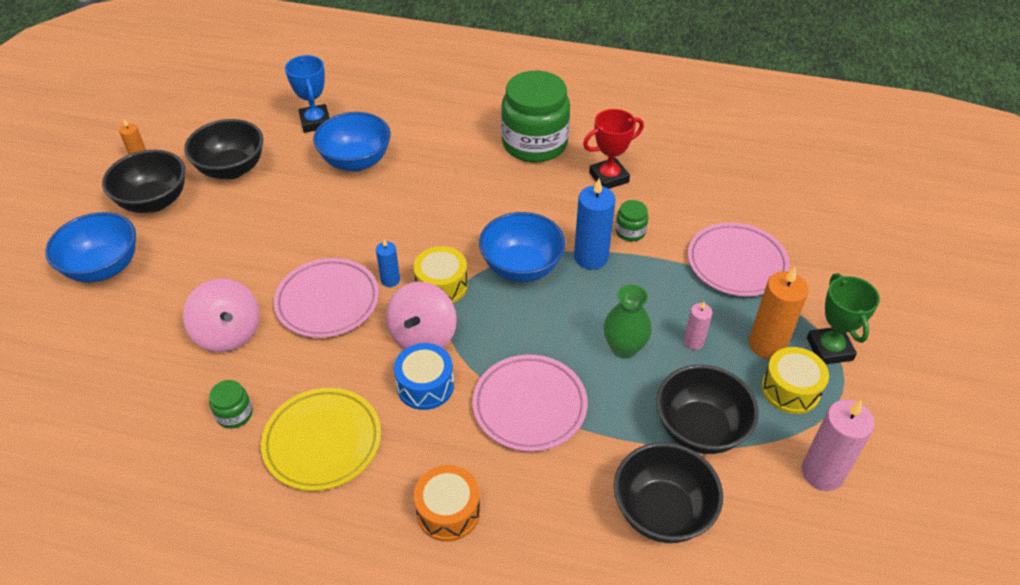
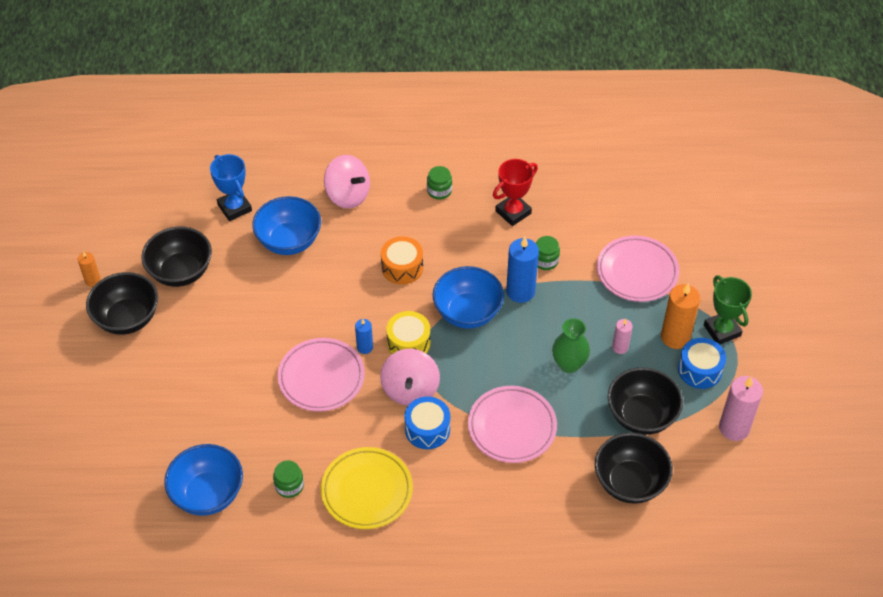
camera: 15 degrees left, 5 degrees up
blue bowl [45,212,136,282] -> blue bowl moved to [164,444,243,516]
pink spinning top [183,278,260,352] -> pink spinning top moved to [324,155,370,209]
orange drum [414,465,480,542] -> orange drum moved to [381,236,423,285]
green jar [501,71,570,163] -> green jar [427,166,452,200], size x0.42
yellow drum [762,347,829,414] -> blue drum [678,338,726,389]

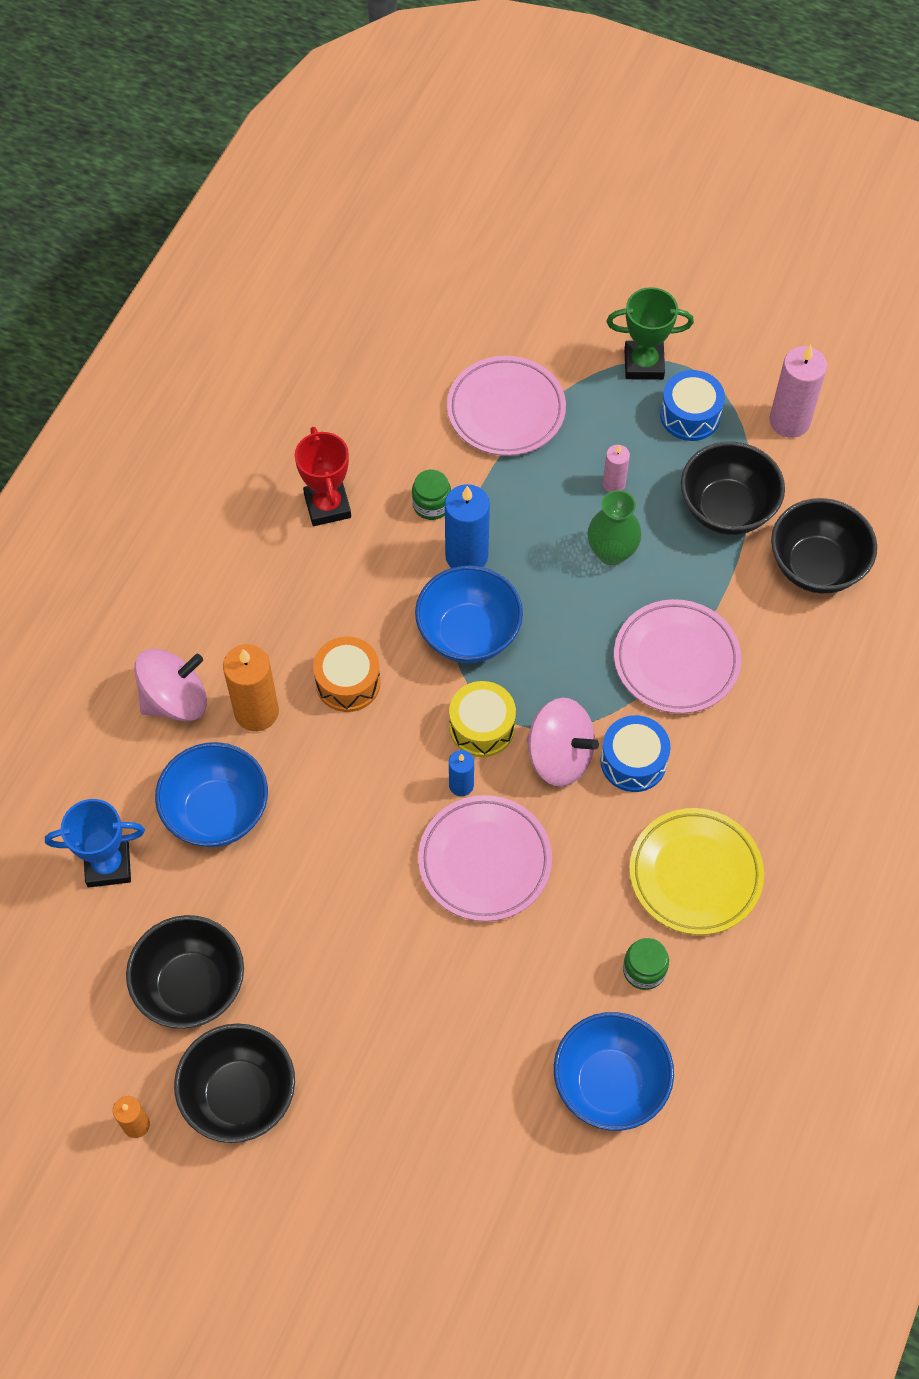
camera: 65 degrees left, 10 degrees up
green jar [427,166,452,200] -> none
orange candle [661,283,700,349] -> orange candle moved to [223,644,279,731]

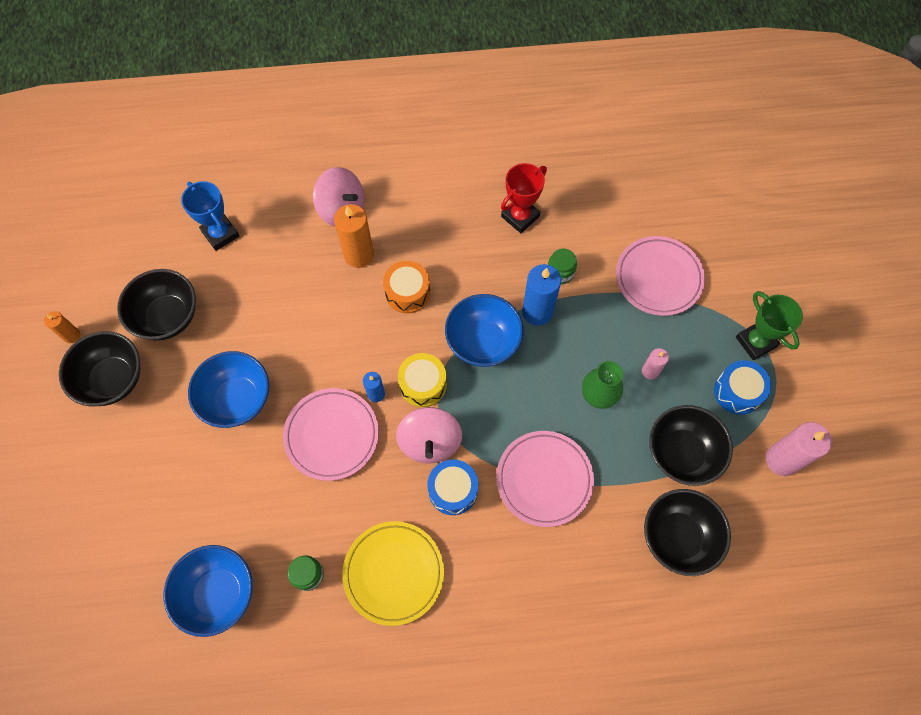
camera: 60 degrees right, 5 degrees up
blue bowl [155,742,268,847] -> blue bowl moved to [188,351,269,428]

